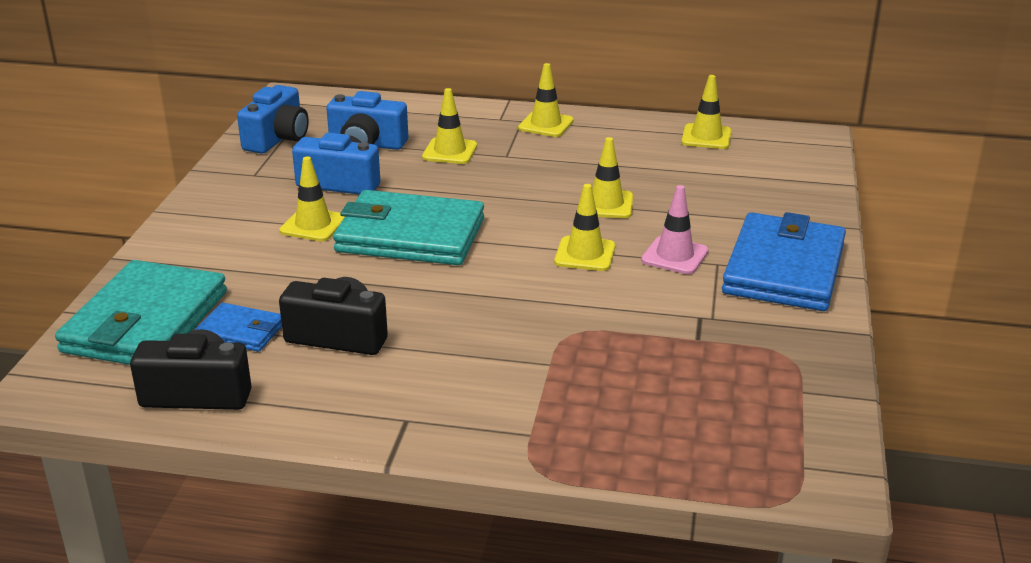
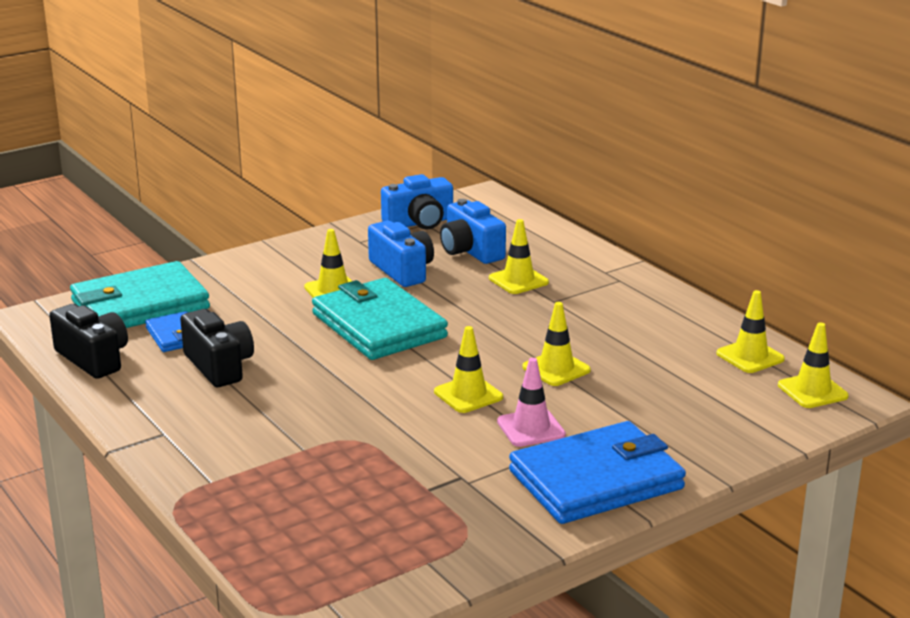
camera: 45 degrees right, 5 degrees down
yellow traffic cone [518,63,574,137] -> yellow traffic cone moved to [778,323,849,408]

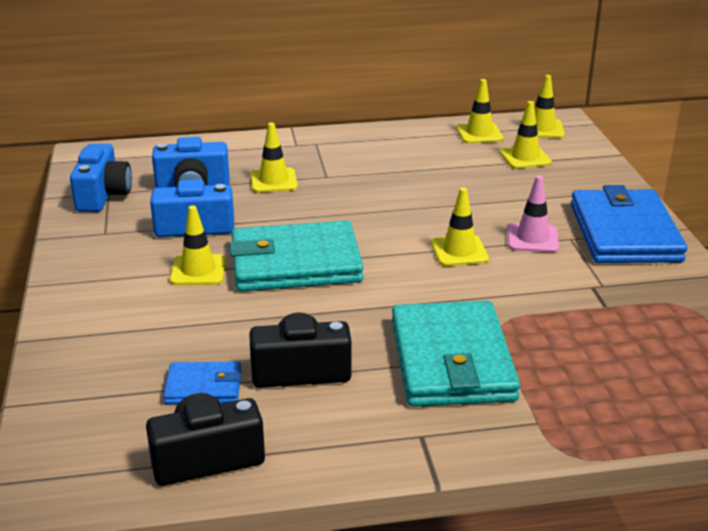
camera: 65 degrees left, 5 degrees up
turquoise wallet [70,261,210,328] -> turquoise wallet moved to [392,301,520,407]
yellow traffic cone [522,302,591,386] -> yellow traffic cone moved to [499,101,552,169]

